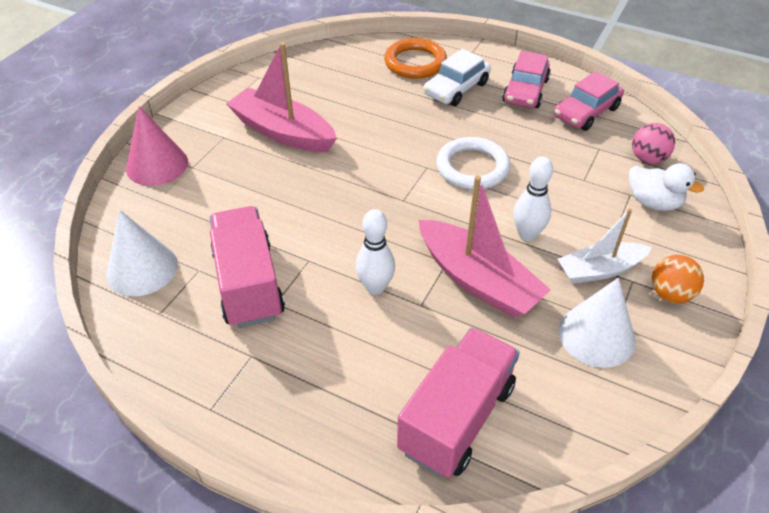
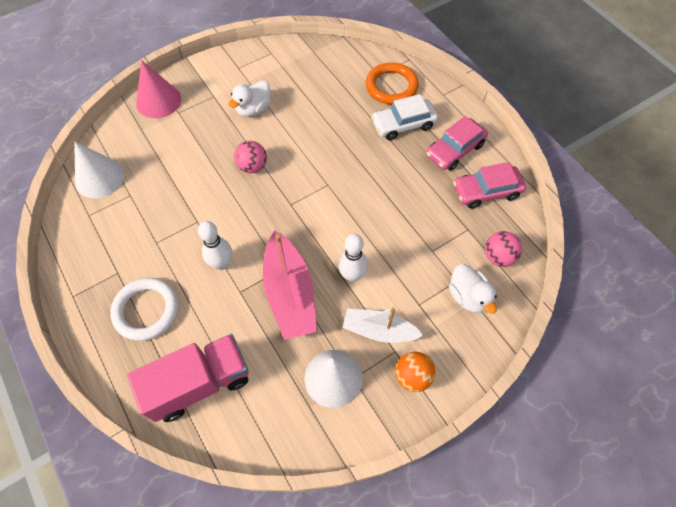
camera: 30 degrees right, 15 degrees up
pink truck [210,206,285,328] -> none
pink boat [226,42,337,152] -> white duck [228,80,271,117]
white ring [436,137,510,190] -> white ring moved to [110,278,178,341]
none -> pink ball [234,141,267,173]

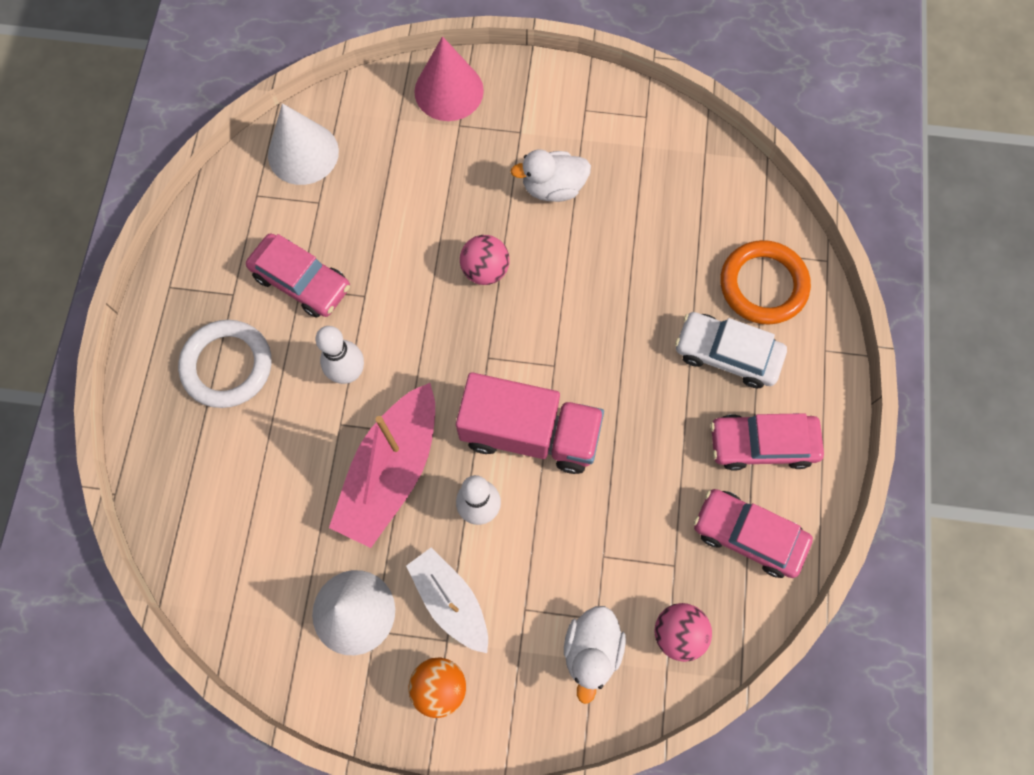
camera: 40 degrees right, 10 degrees up
pink truck [128,334,249,422] -> pink truck moved to [456,372,604,474]
none -> pink car [246,233,350,318]

